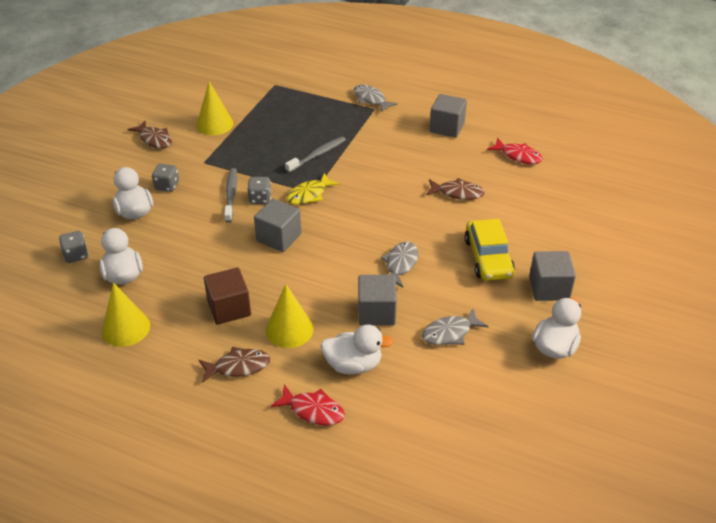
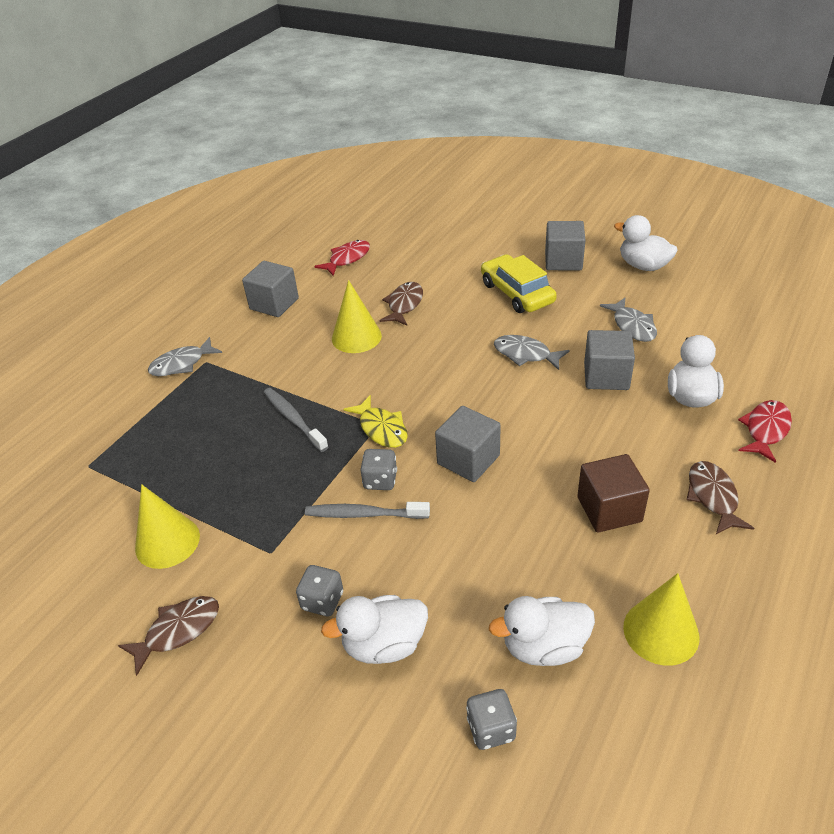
camera: 80 degrees left, 0 degrees up
yellow cone [266,284,313,348] -> yellow cone moved to [332,280,382,353]
yellow car [464,219,515,281] -> yellow car turned 120 degrees counterclockwise [481,254,557,313]

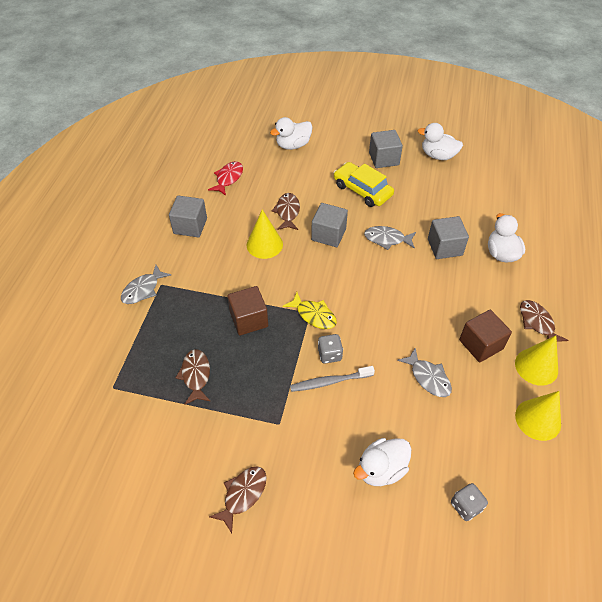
camera: 20 degrees left, 10 degrees up
yellow cone [135,484,200,569] -> yellow cone moved to [515,336,558,386]
grey toothbrush [264,388,329,452] -> brown cube [227,286,268,335]
grey dice [296,565,343,616] -> none
grey cube [435,406,501,482] -> grey cube moved to [311,203,348,247]
white duck [489,596,595,666] -> white duck moved to [270,117,313,150]
grey fish [600,298,657,342] -> grey fish moved to [397,347,452,397]
red fish [738,400,792,463] -> none
none -> brown fish [176,349,210,405]

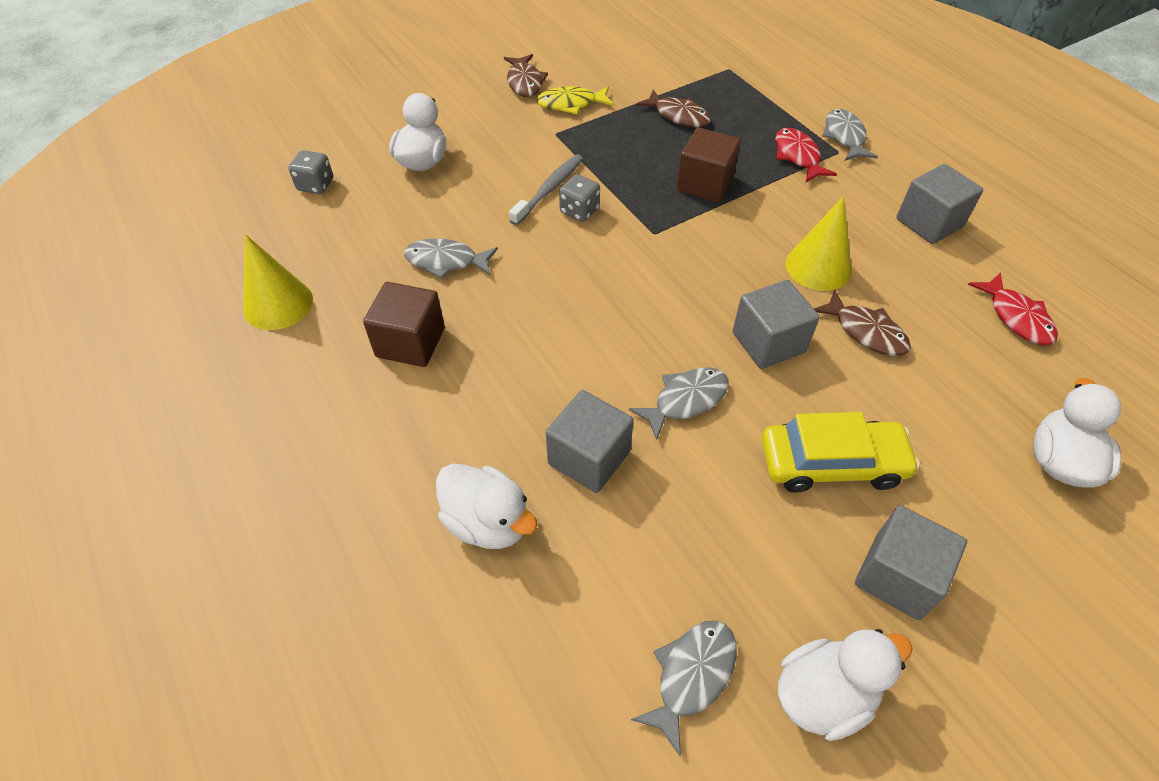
camera: 135 degrees right, 0 degrees up
yellow fish [283,292,337,329] -> yellow fish moved to [536,86,614,114]
yellow cone [515,336,558,386] -> none
brown fish [520,300,568,342] -> none
none -> grey fish [631,621,737,756]
none -> red fish [775,128,837,182]

